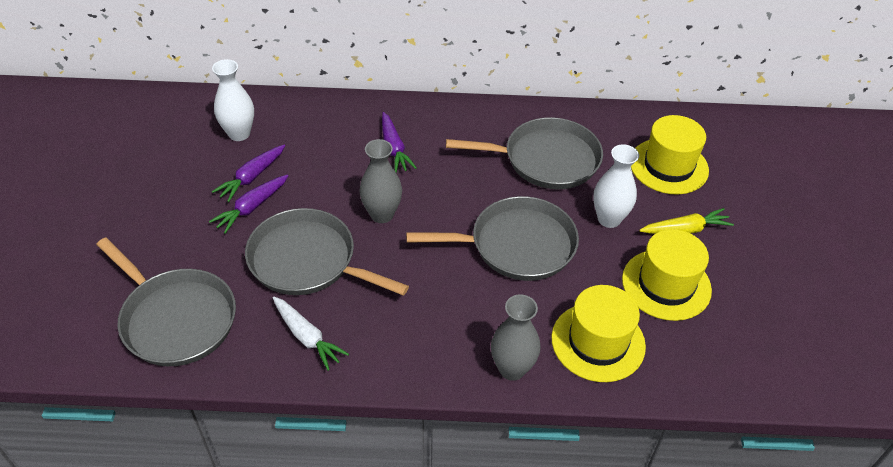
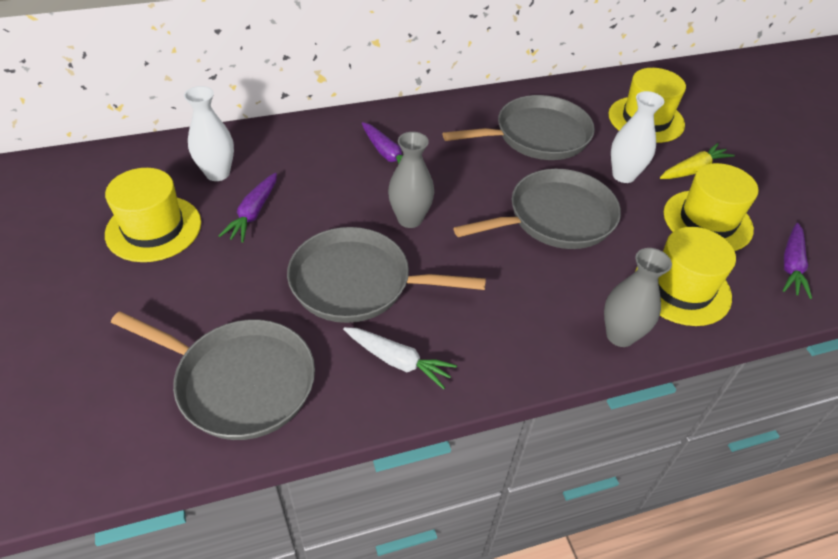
camera: 20 degrees left, 0 degrees up
purple carrot [209,175,288,234] -> purple carrot moved to [783,223,812,299]
none -> yellow hat [105,168,201,262]

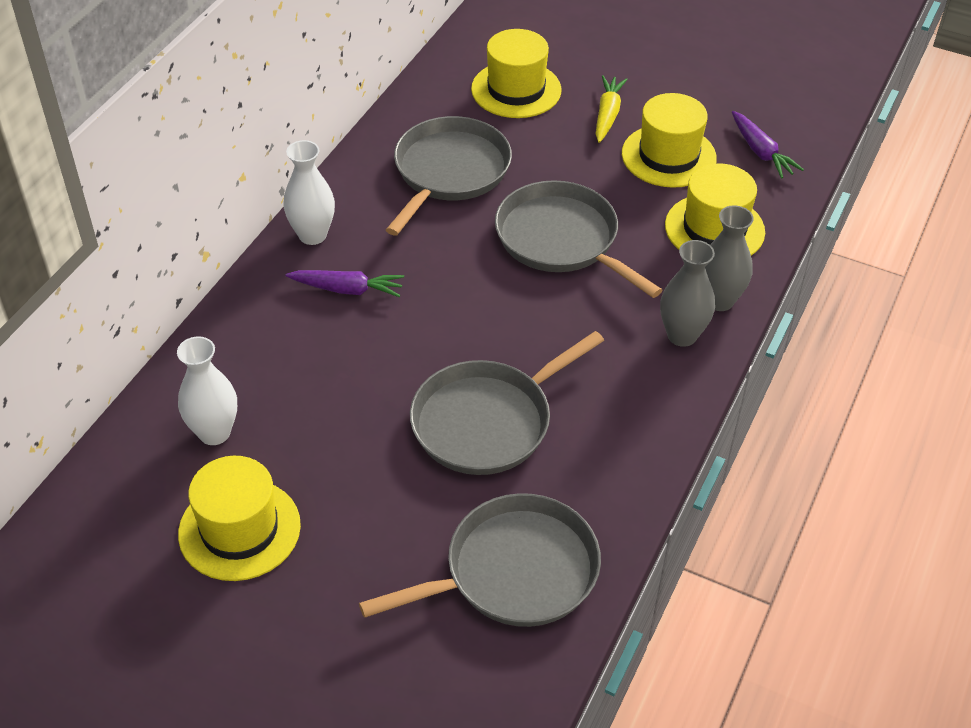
camera: 45 degrees left, 0 degrees up
purple carrot [219,172,277,243] -> none
white carrot [343,327,457,389] -> none
grey vase [388,132,434,228] -> grey vase moved to [660,240,715,347]
grey pan [453,169,621,249] -> grey pan turned 60 degrees counterclockwise [495,180,662,298]
white vase [611,91,665,183] -> white vase moved to [283,140,335,245]

